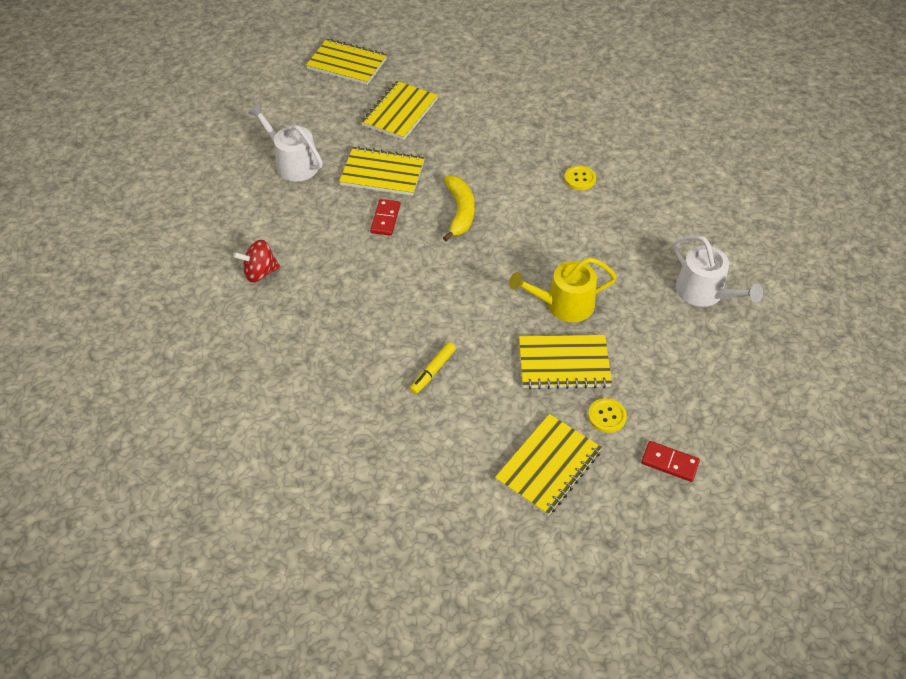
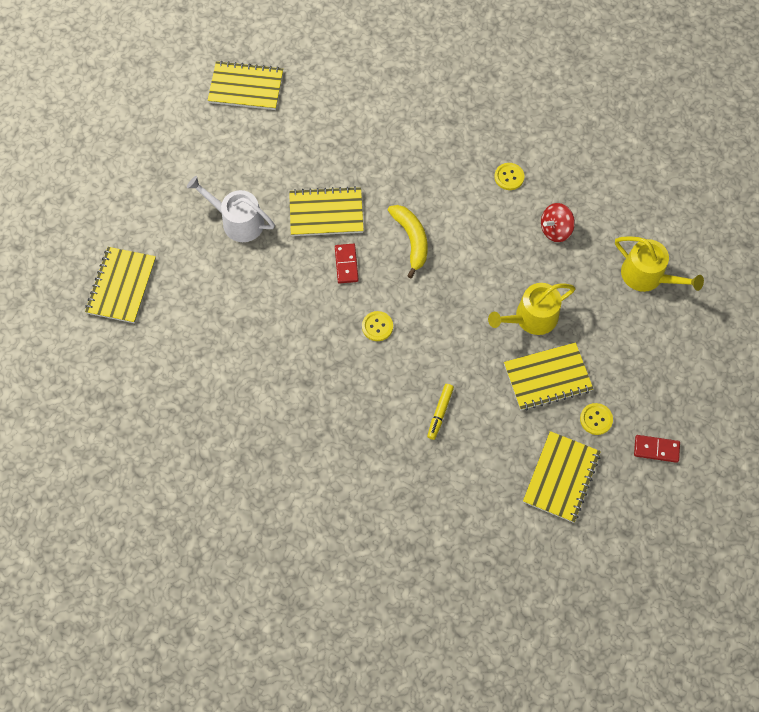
camera: 15 degrees left, 15 degrees up
red spinning top [233,240,280,283] -> red spinning top moved to [541,203,575,242]
yellow notebook [361,81,438,140] -> yellow notebook moved to [85,247,156,323]
white watering can [673,235,763,307] -> yellow watering can [615,236,704,292]
none -> yellow button [362,311,393,341]

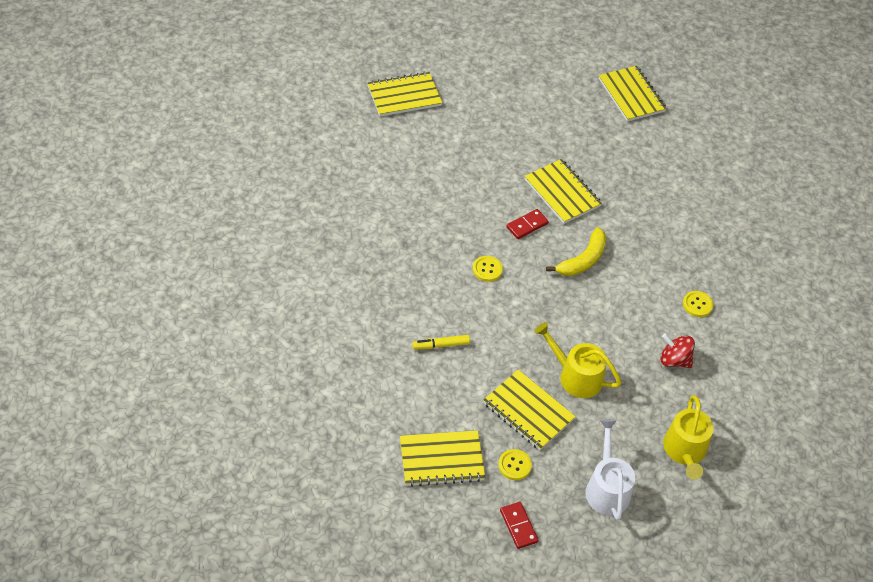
camera: 55 degrees right, 15 degrees down
white watering can [187,176,275,242] -> white watering can moved to [585,419,635,520]

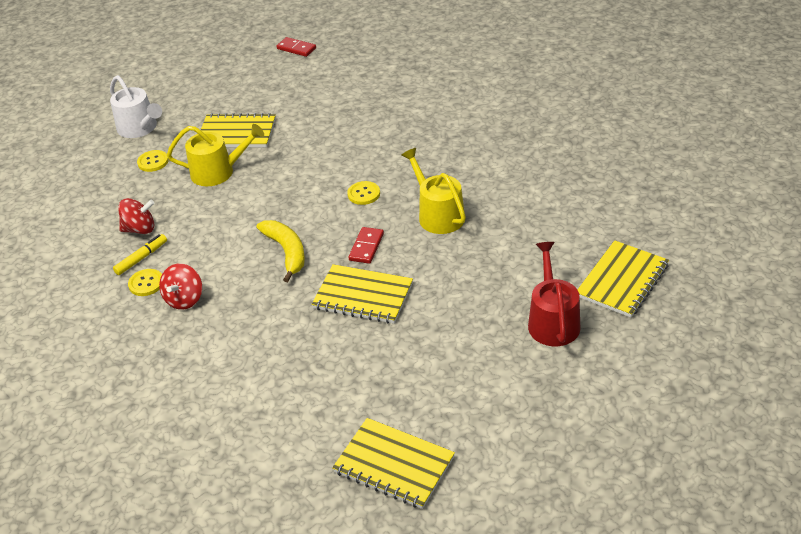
camera: 150 degrees right, 10 degrees down
yellow notebook [400,430,485,487] -> none
yellow marker [412,335,470,349] -> yellow marker moved to [113,234,167,275]
yellow button [498,449,532,480] -> yellow button moved to [137,150,169,172]
red domino [500,502,539,549] -> red domino moved to [277,37,316,57]
yellow banana [546,227,607,276] -> yellow banana turned 150 degrees clockwise [256,220,305,282]
yellow watering can [663,395,714,479] -> yellow watering can moved to [401,148,466,234]
none -> red spinning top [159,264,202,310]
none -> red watering can [528,242,580,346]

